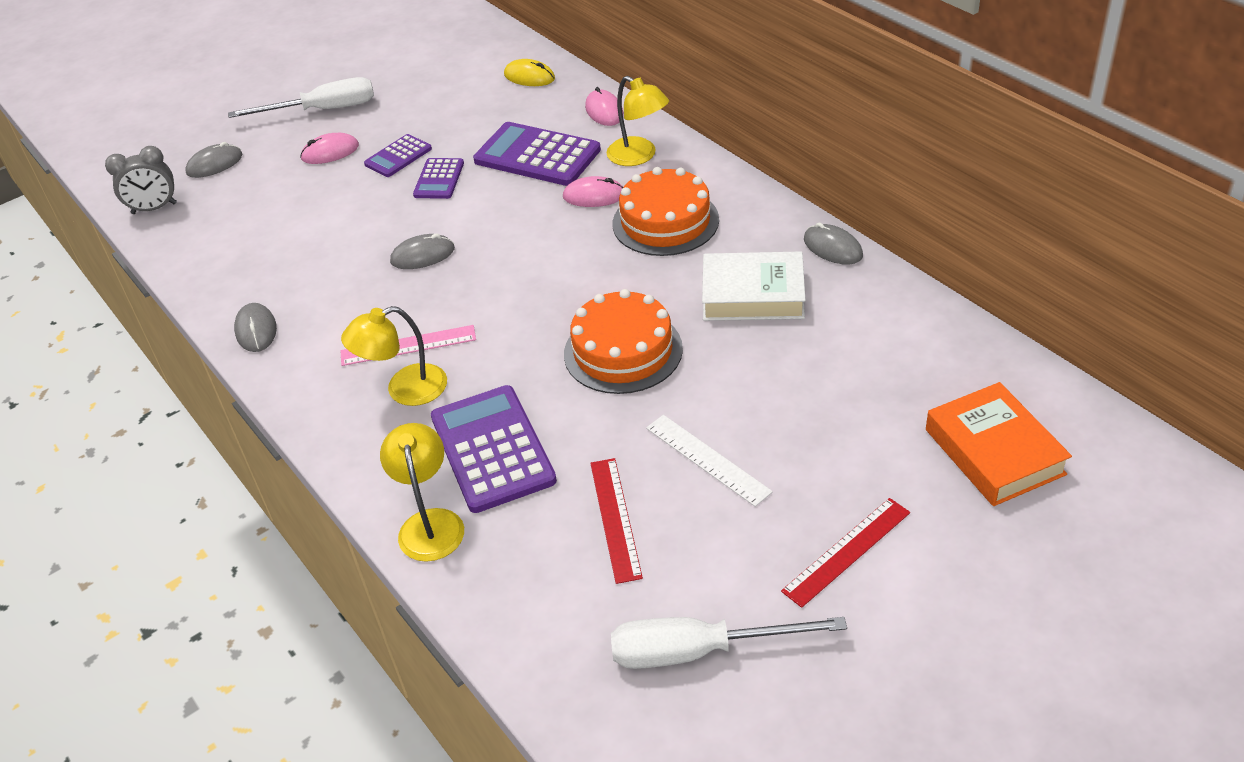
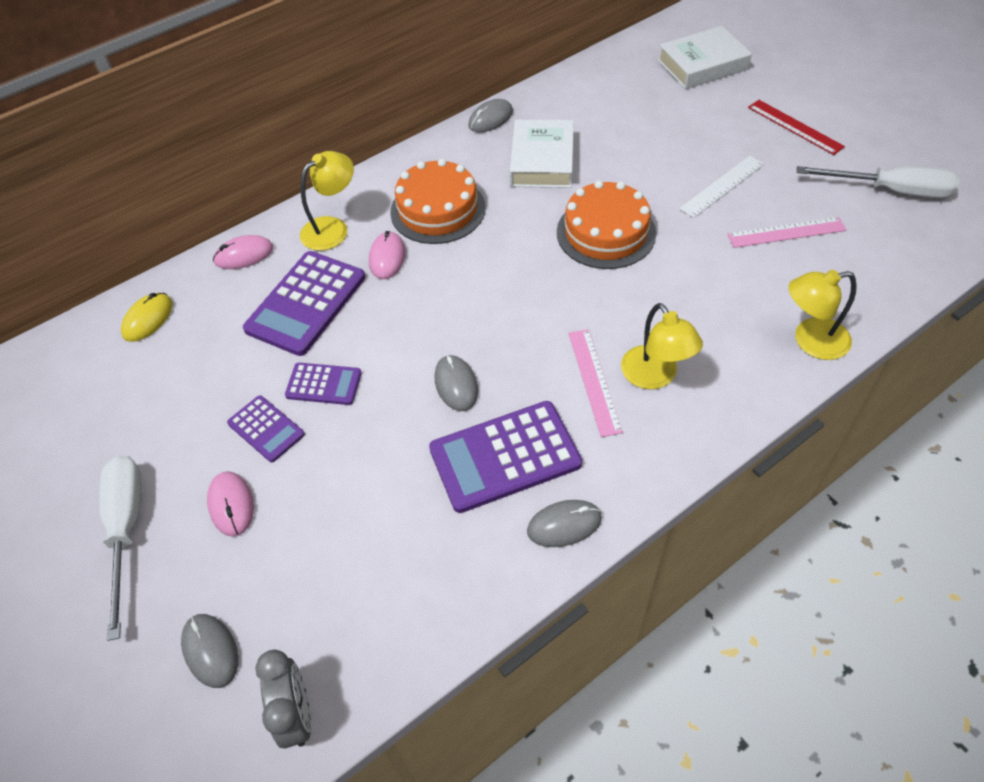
camera: 90 degrees left, 10 degrees up
purple calculator [431,385,557,513] -> purple calculator moved to [429,401,582,513]
red ruler [590,458,643,584] -> pink ruler [727,217,846,248]
white screwdriver [611,617,847,669] -> white screwdriver turned 75 degrees counterclockwise [797,166,960,198]
orange book [926,382,1072,506] -> white book [658,26,752,89]

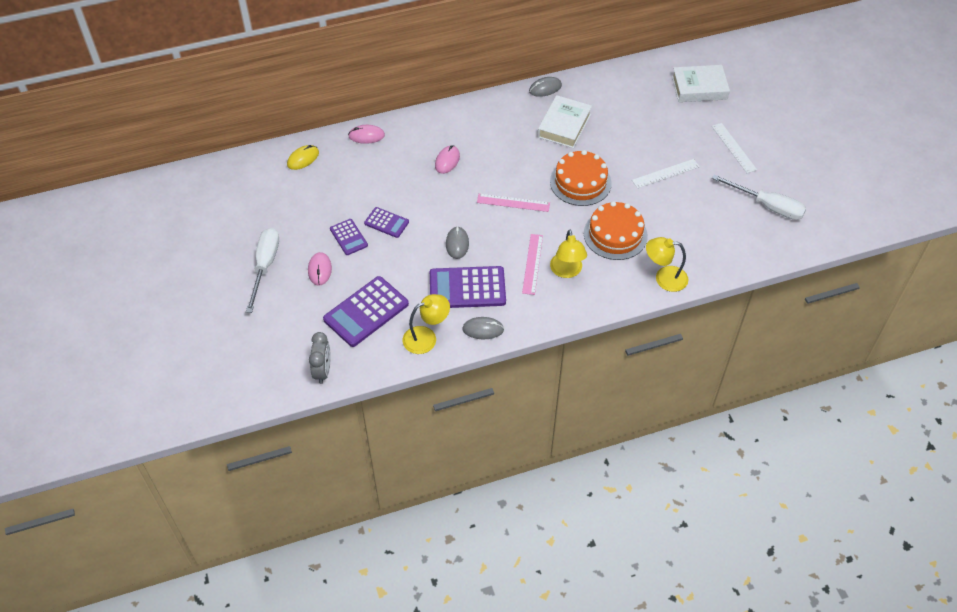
camera: 15 degrees right, 0 degrees up
grey mouse [181,614,238,688] -> none
purple calculator [243,251,365,356] -> purple calculator moved to [323,276,409,347]
yellow lamp [300,151,354,251] -> yellow lamp moved to [403,294,450,354]
orange cake [390,159,485,244] -> orange cake moved to [584,201,648,260]
pink ruler [727,217,846,248] -> pink ruler moved to [477,194,550,212]
red ruler [748,100,845,155] -> white ruler [712,123,757,173]

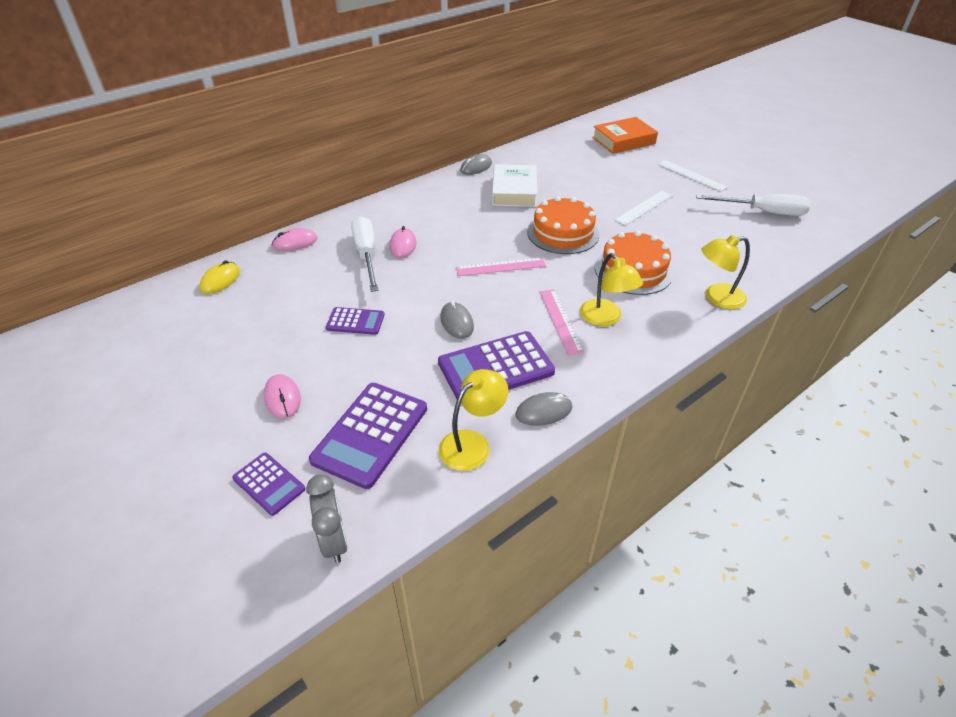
camera: 20 degrees left, 10 degrees down
white screwdriver [246,228,279,313] -> white screwdriver moved to [351,216,378,292]
purple calculator [330,219,368,255] -> purple calculator moved to [232,452,305,516]
white book [672,65,730,102] -> orange book [592,117,658,154]

